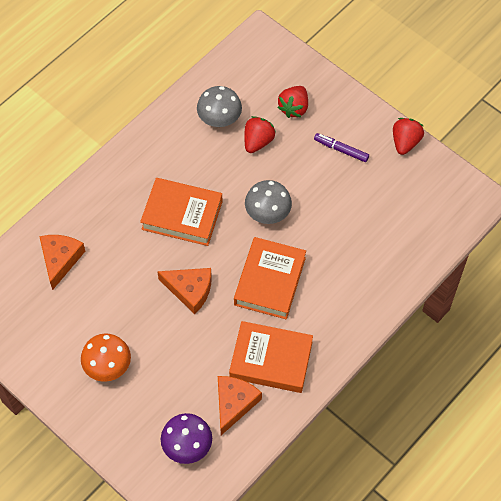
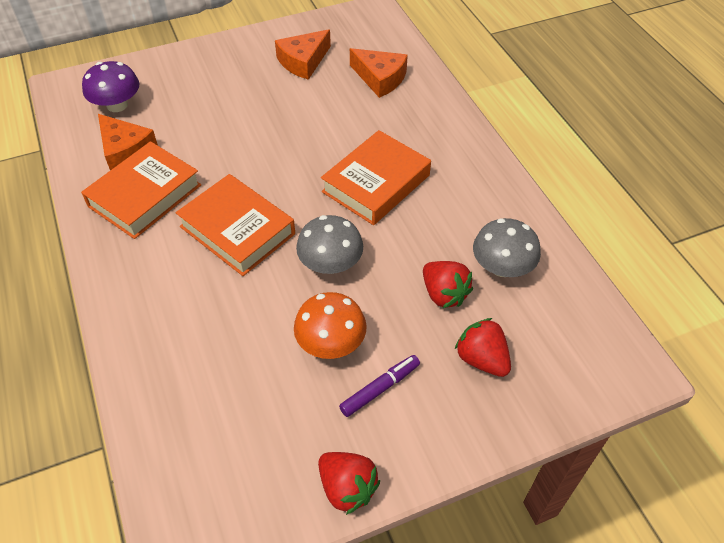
camera: 115 degrees right, 10 degrees down
orange mushroom [81,333,131,382] -> orange mushroom moved to [294,292,367,359]
orange cheese [157,268,212,314] -> orange cheese moved to [275,29,331,80]

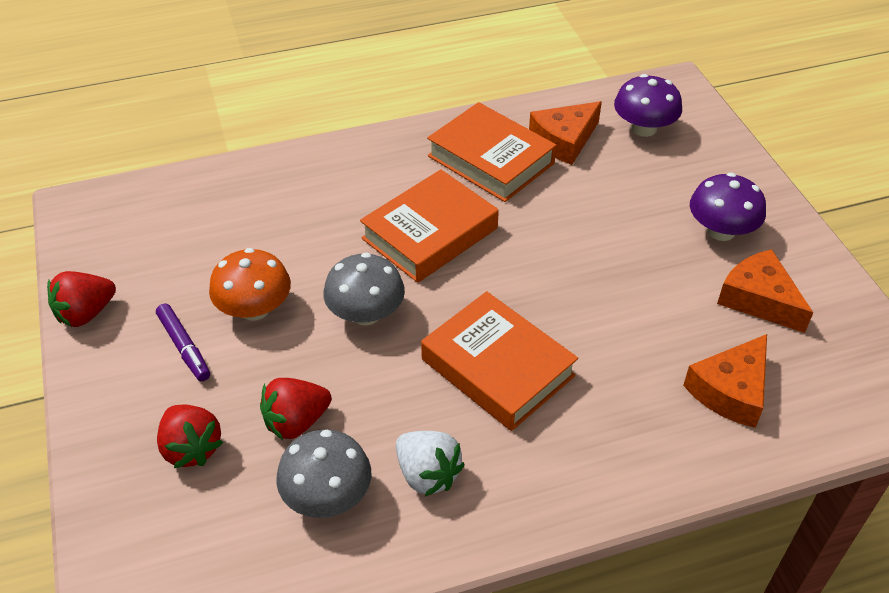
camera: 95 degrees right, 5 degrees down
red strawberry [455,318,511,377] -> red strawberry turned 90 degrees clockwise [157,405,223,468]
none -> white strawberry [396,431,465,496]
none -> purple mushroom [690,173,766,241]

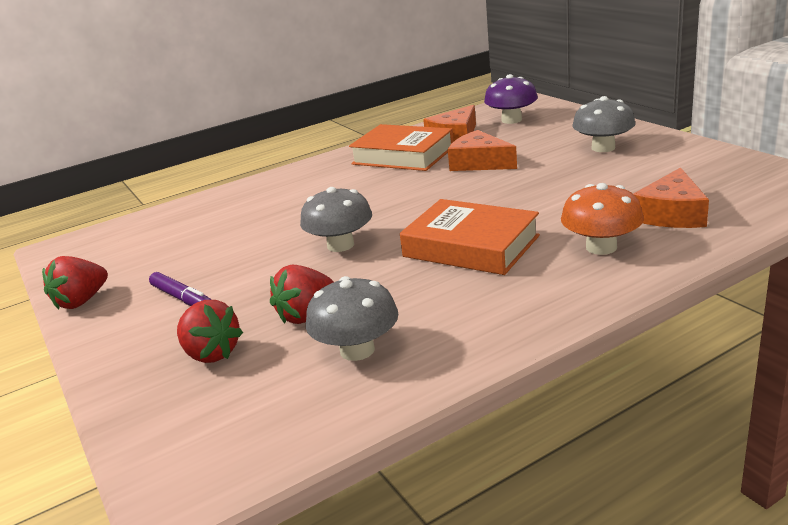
camera: 10 degrees left, 20 degrees down
orange mushroom [209,248,291,321] -> orange mushroom moved to [561,183,644,255]
orange book [360,169,499,283] -> none
white strawberry [396,431,465,496] -> none
purple mushroom [690,173,766,241] -> grey mushroom [573,96,636,152]
orange cheese [717,249,813,333] -> orange cheese moved to [448,130,517,171]

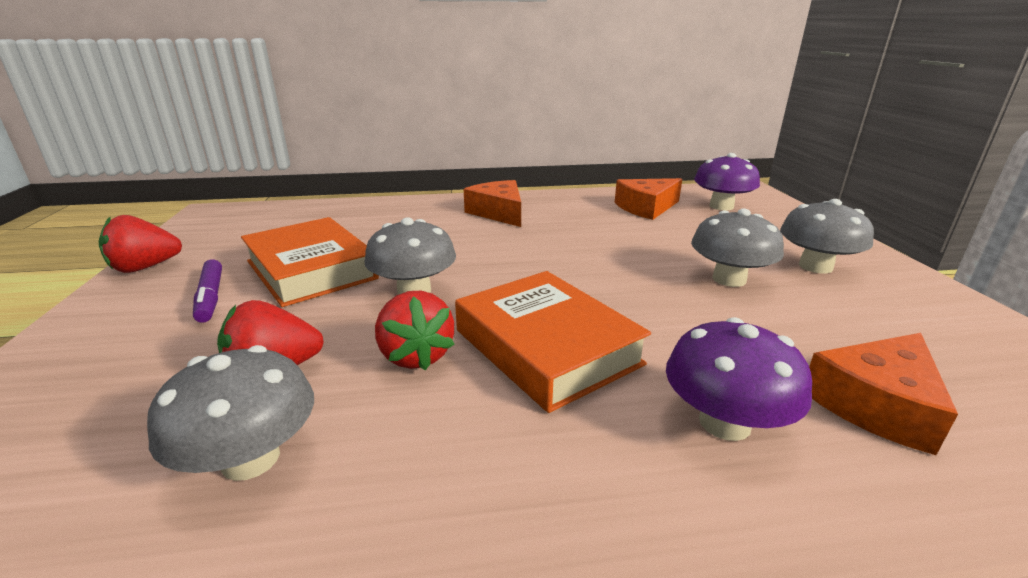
camera: 20 degrees right, 0 degrees up
red strawberry [177,300,243,363] -> red strawberry moved to [375,291,455,370]
orange book [349,124,454,171] -> orange book moved to [241,217,379,307]
orange cheese [448,130,517,171] -> orange cheese moved to [464,180,521,227]
orange mushroom [561,183,644,255] -> purple mushroom [666,317,812,441]
none -> grey mushroom [691,208,784,287]

